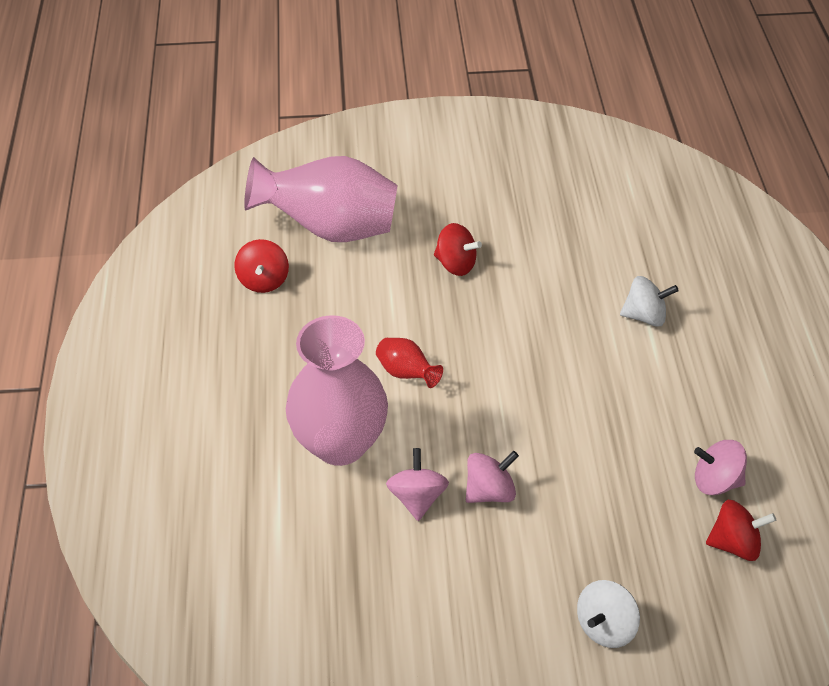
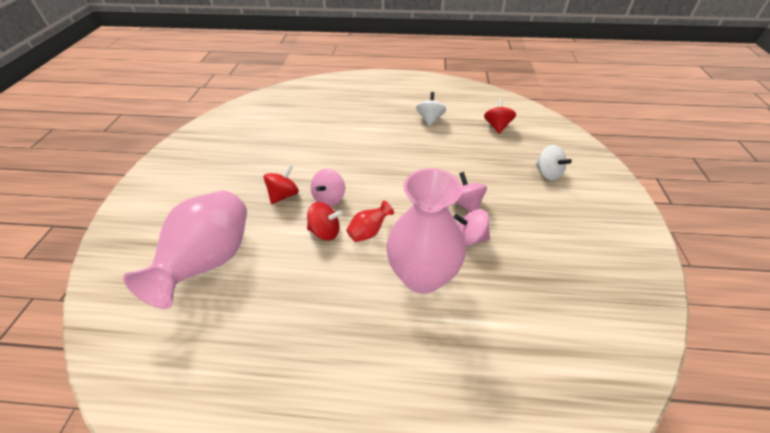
camera: 80 degrees left, 5 degrees down
red spinning top [234,239,289,293] -> red spinning top moved to [307,202,342,240]
white spinning top [620,276,679,327] -> white spinning top moved to [416,92,446,126]
pink spinning top [694,440,747,495] -> pink spinning top moved to [311,169,345,207]

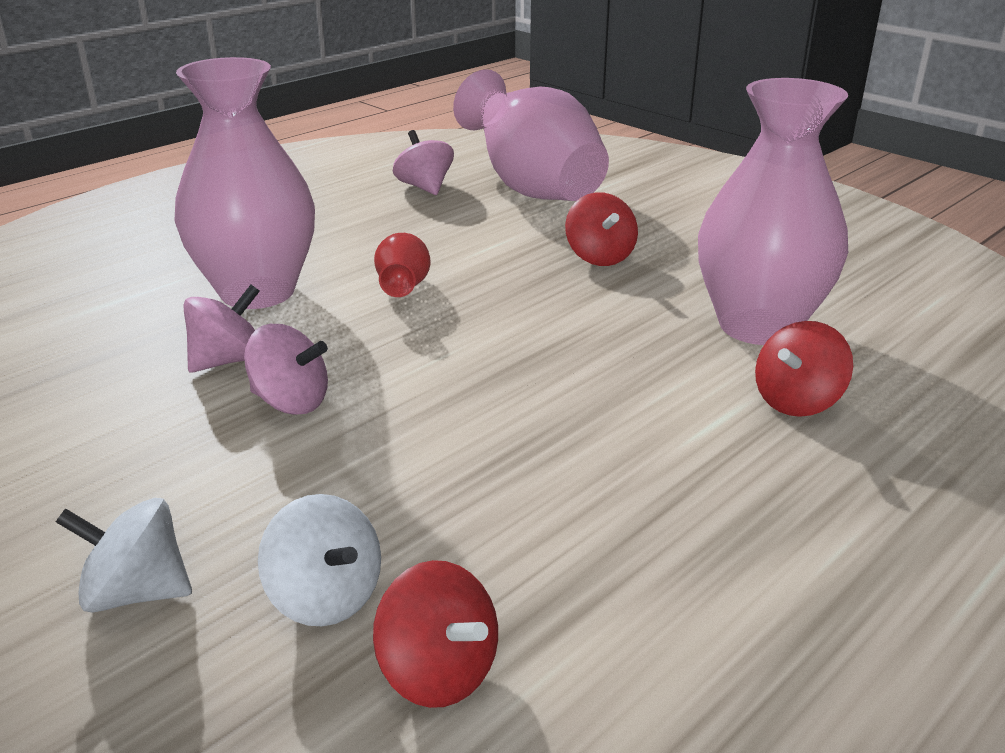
camera: 130 degrees right, 15 degrees down
red spinning top [307,202,342,240] -> red spinning top moved to [755,321,853,417]
pink spinning top [311,169,345,207] -> pink spinning top moved to [393,130,454,195]
white spinning top [416,92,446,126] -> white spinning top moved to [258,494,381,626]
none -> pink vase [698,78,848,345]

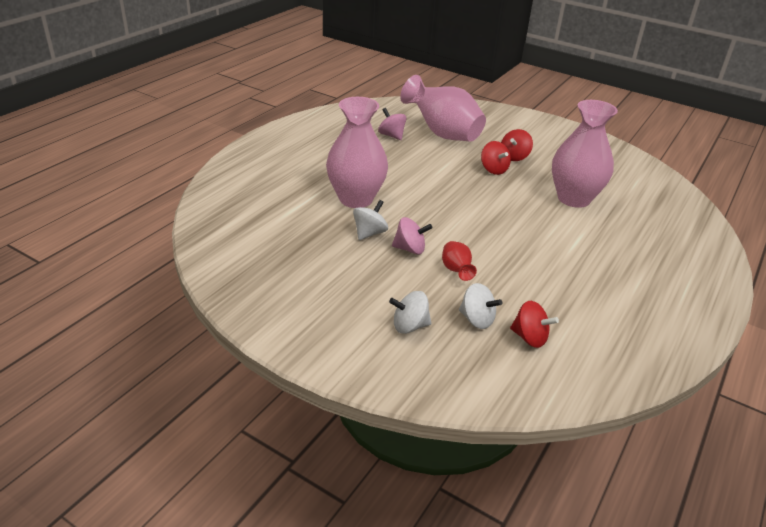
camera: 15 degrees left, 5 degrees up
pink spinning top [183,285,260,373] -> white spinning top [353,200,388,240]
red vase [374,233,431,297] -> red vase moved to [442,241,477,281]
red spinning top [755,321,853,417] -> red spinning top moved to [501,129,533,161]

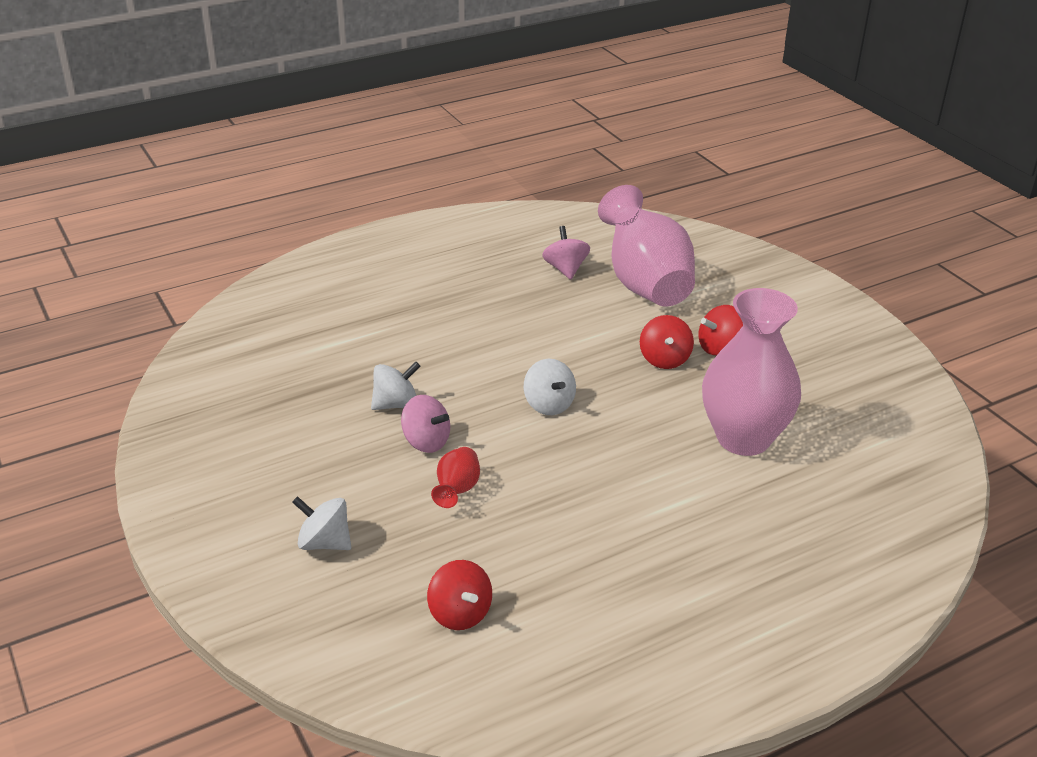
camera: 30 degrees right, 0 degrees up
pink vase [326,97,388,208] -> none
white spinning top [459,283,502,329] -> white spinning top moved to [524,359,576,415]

